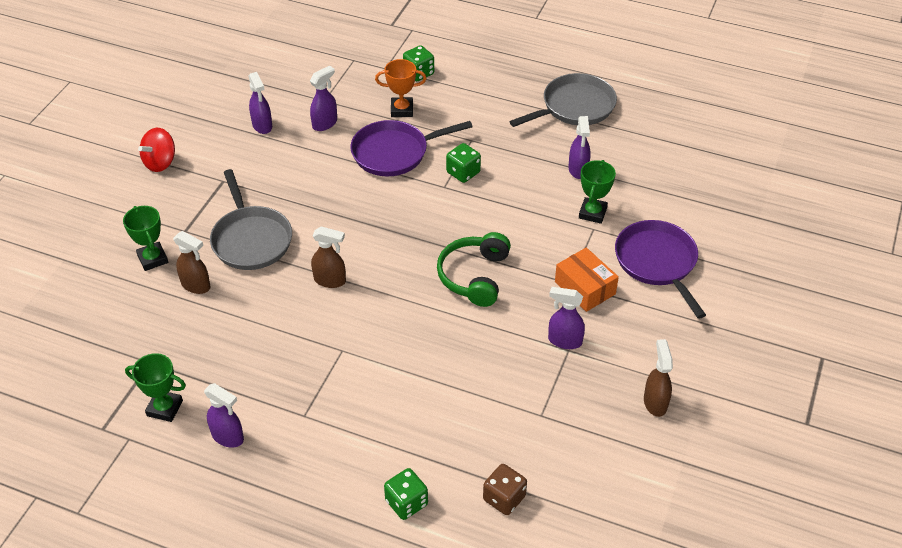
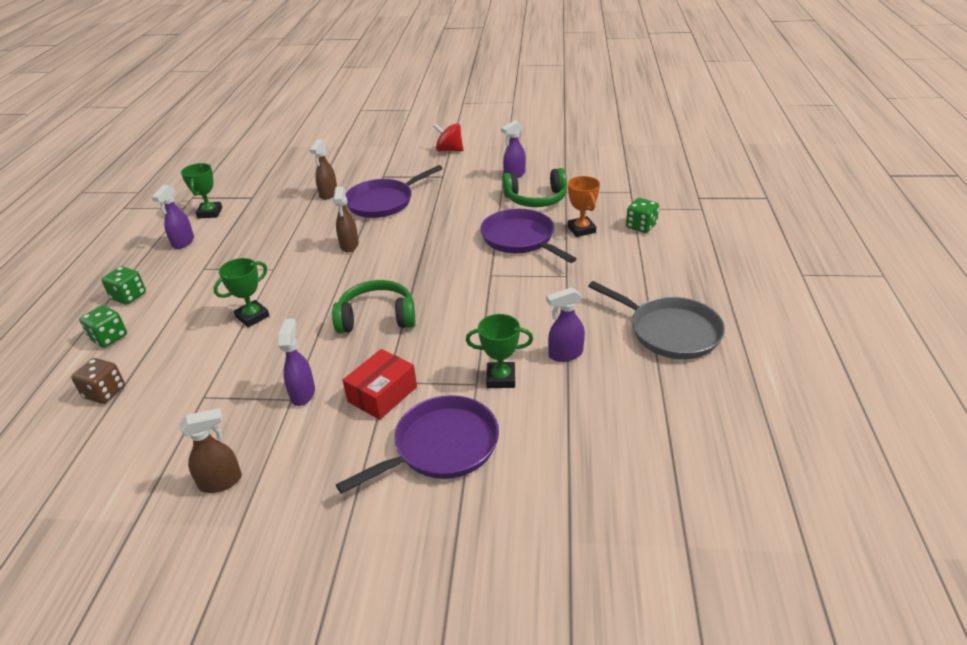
camera: 75 degrees right, 10 degrees down
green trophy [123,206,168,271] -> green trophy moved to [213,258,270,327]
grey pan [210,169,292,270] -> purple pan [345,165,443,218]
purple spray bottle [310,66,337,131] -> green headphones [502,168,567,207]
green dice [446,143,481,183] -> green dice moved to [101,266,146,305]
orange box [555,248,619,312] -> red box [343,349,417,420]

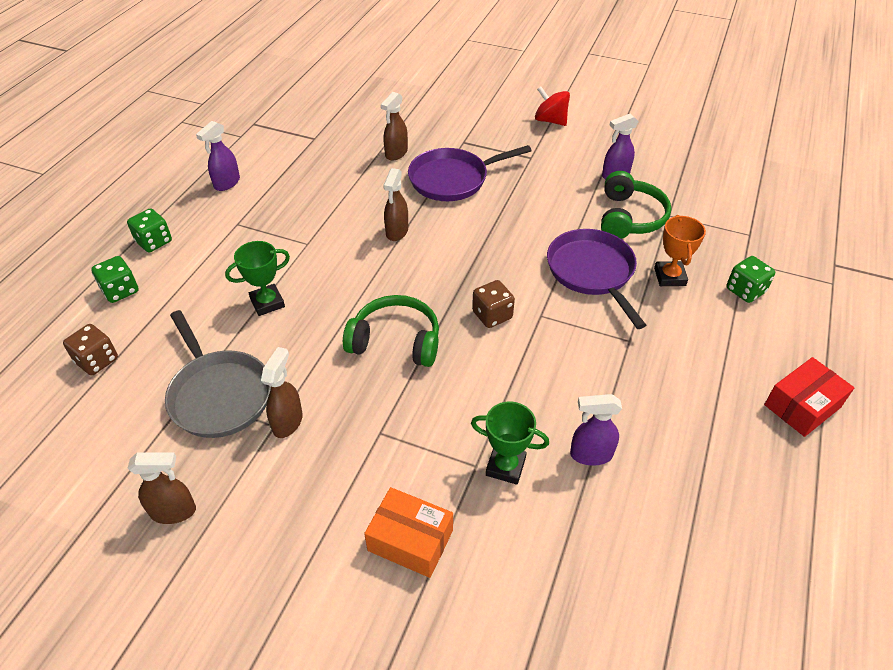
camera: 15 degrees right, 10 degrees up
green trophy [181,163,222,219] -> none
purple spray bottle [278,319,315,406] -> brown spray bottle [261,347,303,438]
purple pan [336,395,499,494] -> orange box [364,487,453,578]
red box [343,349,417,420] -> red box moved to [764,357,854,437]
green headphones [502,168,567,207] -> green headphones turned 90 degrees counterclockwise [601,171,671,239]
grey pan [588,281,725,359] -> grey pan moved to [165,310,271,438]
none -> brown dice [472,280,515,328]

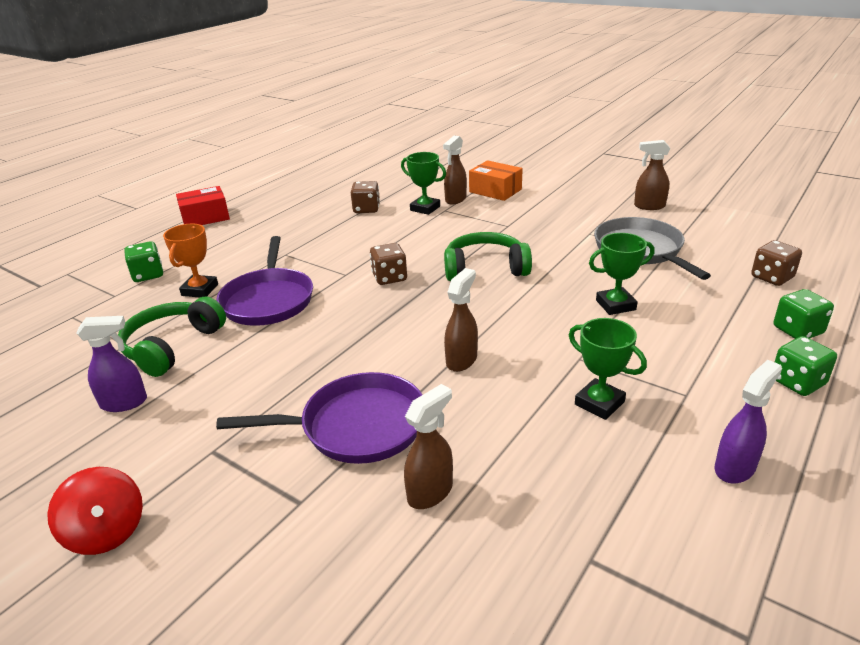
camera: 165 degrees left, 15 degrees down
brown spray bottle [261,347,303,438] -> brown spray bottle moved to [443,136,467,204]
green headphones [343,295,439,367] -> green headphones turned 150 degrees clockwise [444,232,532,281]
purple spray bottle [570,394,622,466] -> brown dice [351,181,380,213]
none -> green trophy [569,318,647,420]

